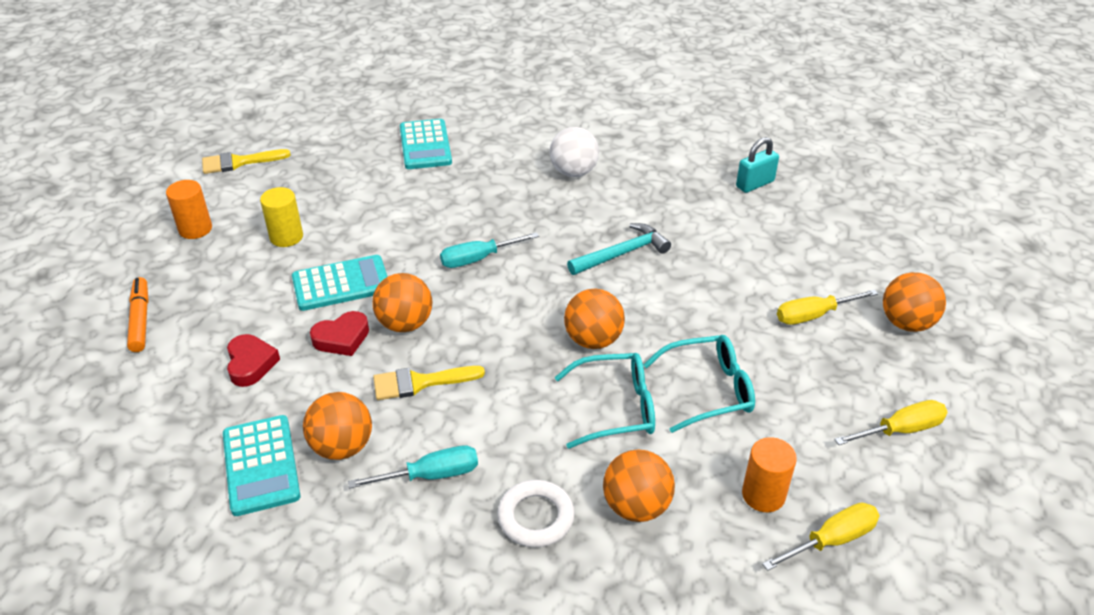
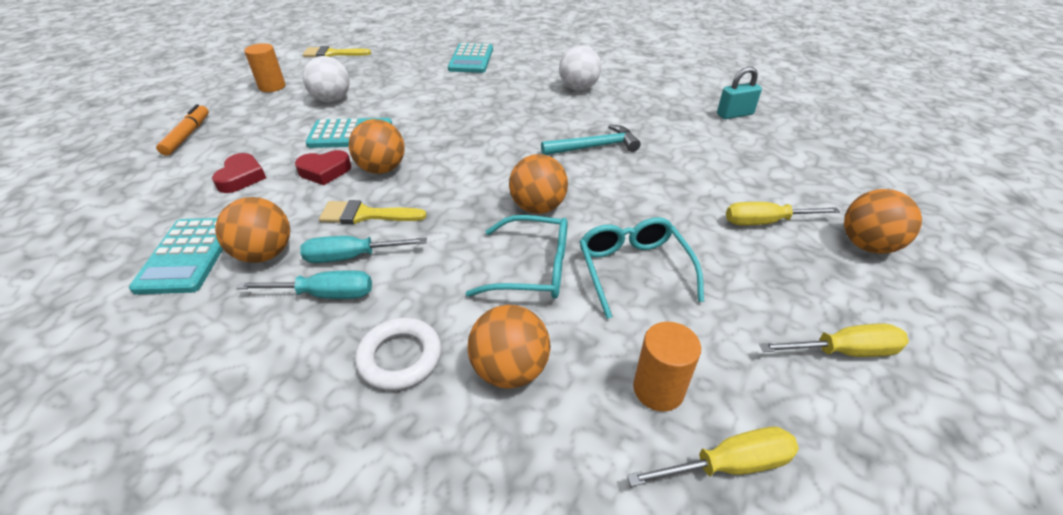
camera: 15 degrees right, 0 degrees up
yellow cylinder [260,187,303,247] -> white ball [303,56,350,102]
turquoise screwdriver [440,232,539,268] -> turquoise screwdriver moved to [300,236,427,263]
turquoise glasses [643,335,755,433] -> turquoise glasses turned 105 degrees counterclockwise [579,217,704,319]

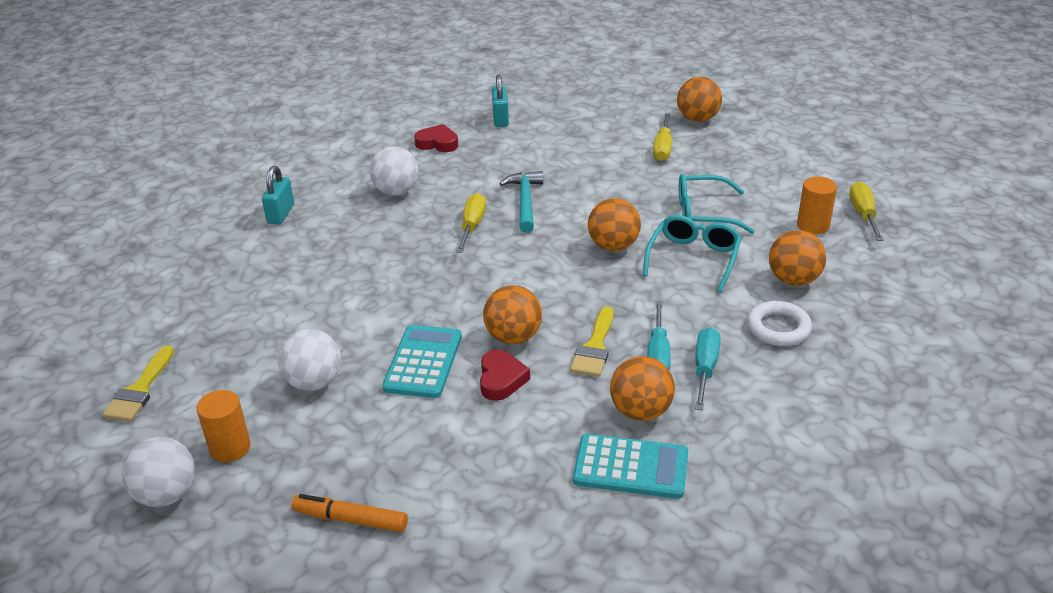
camera: 75 degrees left, 5 degrees down
red heart [212,153,266,193] -> red heart moved to [414,124,458,152]
turquoise calculator [448,43,493,73] -> none
yellow screwdriver [759,323,909,357] -> yellow screwdriver moved to [456,193,486,253]
none -> white ball [122,437,195,507]
none -> turquoise padlock [262,166,294,224]

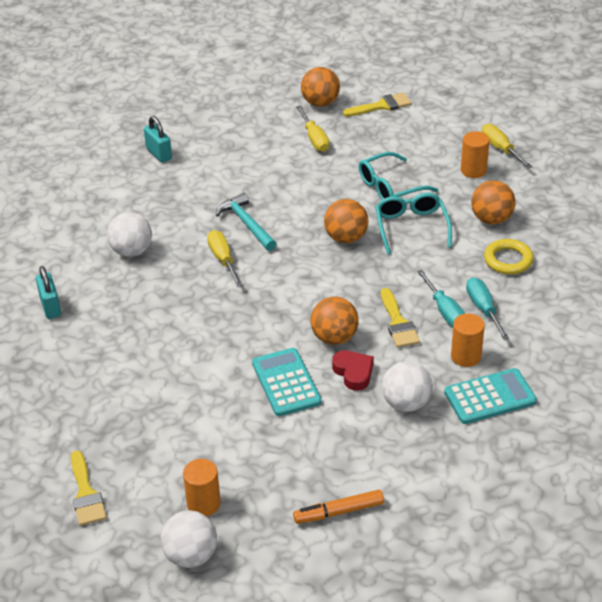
camera: 30 degrees left, 5 degrees up
white ball [278,329,341,391] -> white ball moved to [382,361,433,412]
red heart [414,124,458,152] -> none
orange ball [610,356,675,421] -> orange cylinder [451,313,485,367]
white ring [747,301,812,346] -> yellow ring [484,239,534,275]
none -> yellow brush [343,92,411,117]

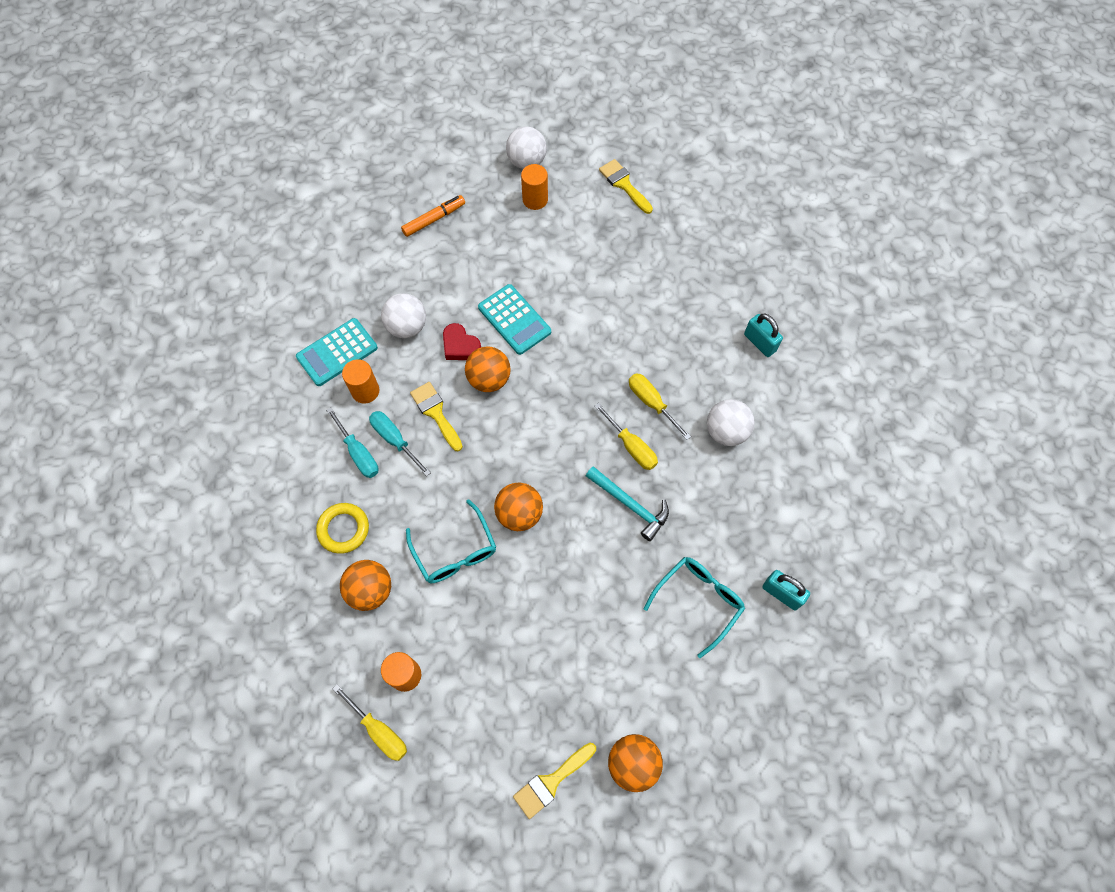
camera: 160 degrees right, 25 degrees up
yellow screwdriver [296,106,330,152] -> yellow screwdriver moved to [629,373,691,440]
turquoise glasses [359,152,438,200] -> turquoise glasses moved to [644,557,745,658]

